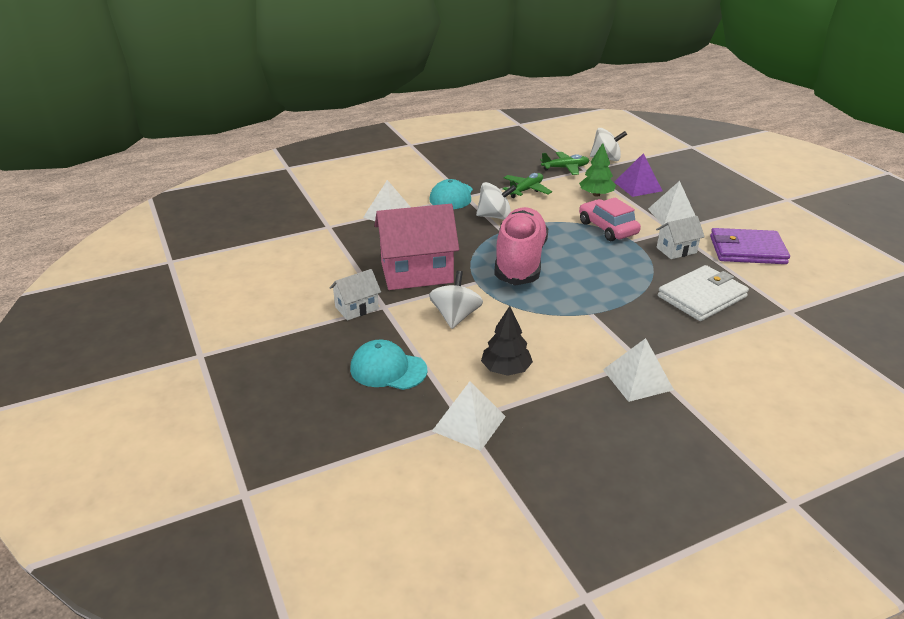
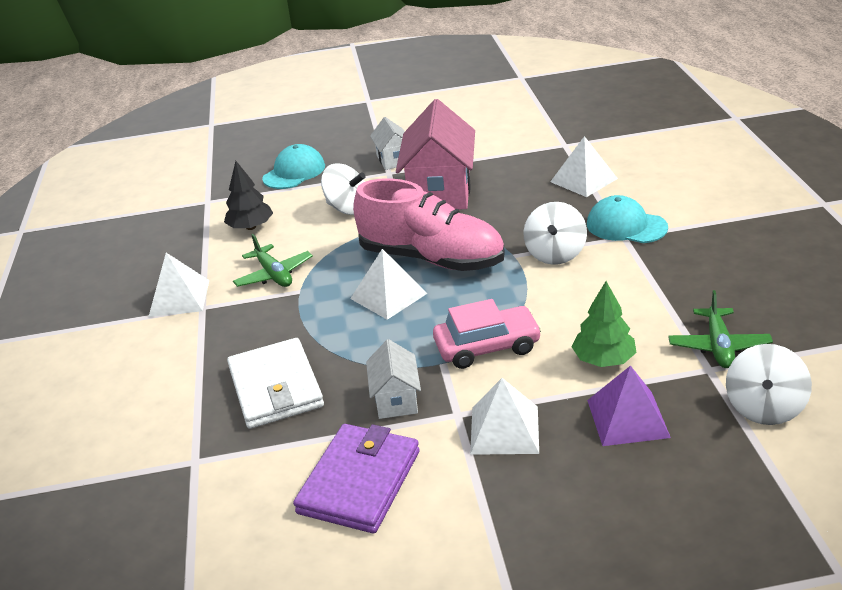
camera: 110 degrees right, 0 degrees up
white pyramid [432,381,506,451] -> white pyramid moved to [350,249,428,320]
green plane [503,173,552,198] -> green plane moved to [233,234,313,287]

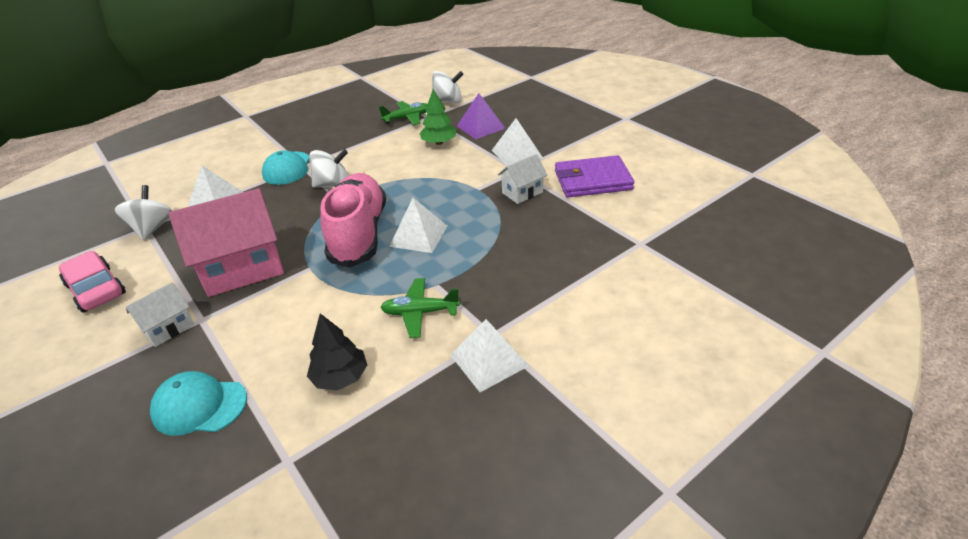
camera: 120 degrees left, 5 degrees up
white wallet [227,338,324,429] -> none
green plane [233,234,313,287] -> green plane turned 120 degrees counterclockwise [380,278,460,338]
white spinning top [321,164,366,215] -> white spinning top moved to [115,185,172,240]
pink car [433,299,542,369] -> pink car moved to [59,251,126,313]

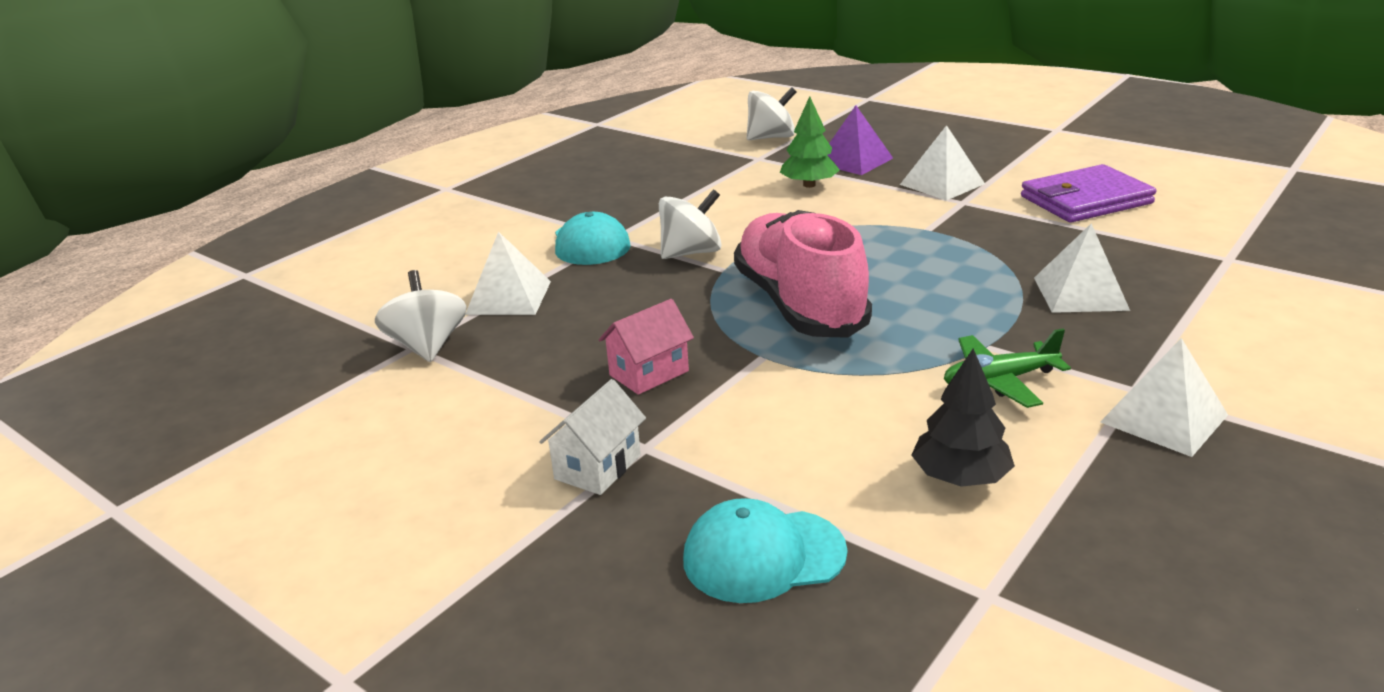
camera: 15 degrees left, 10 degrees down
pink car [59,251,126,313] -> none
pink house [168,188,284,297] -> pink house [599,299,694,395], size x0.51
green plane [379,101,427,125] -> none
white pyramid [389,198,447,253] -> white pyramid moved to [1034,224,1130,313]
white house [498,154,547,204] -> none

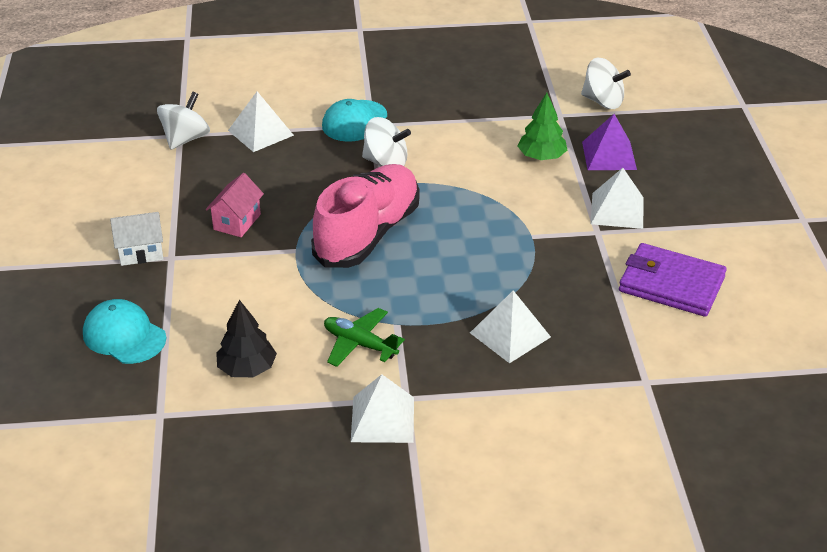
camera: 45 degrees right, 10 degrees up
pink house [599,299,694,395] -> pink house turned 75 degrees counterclockwise [206,173,264,237]

